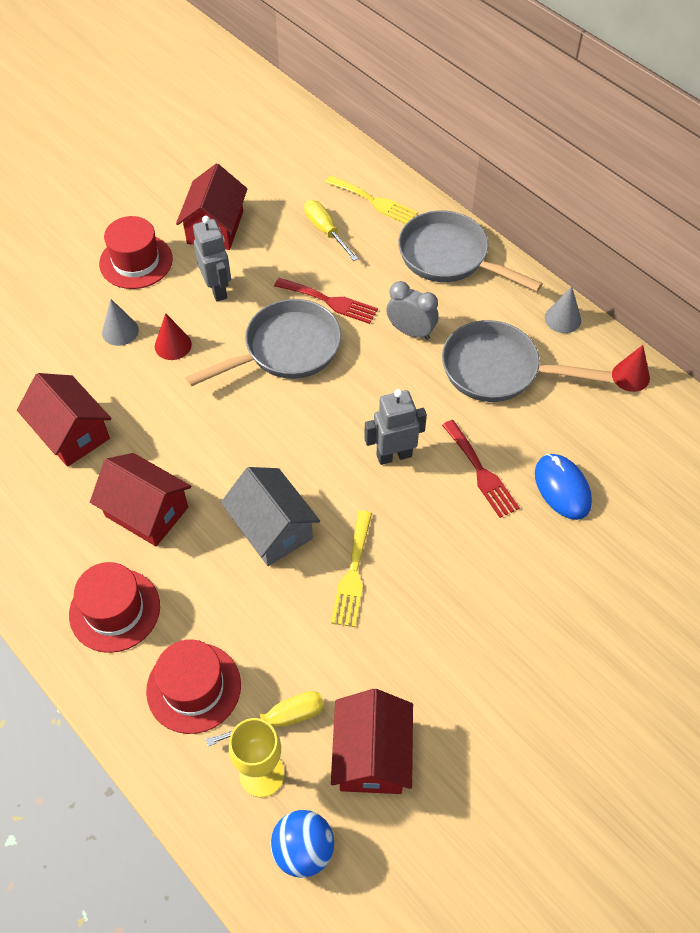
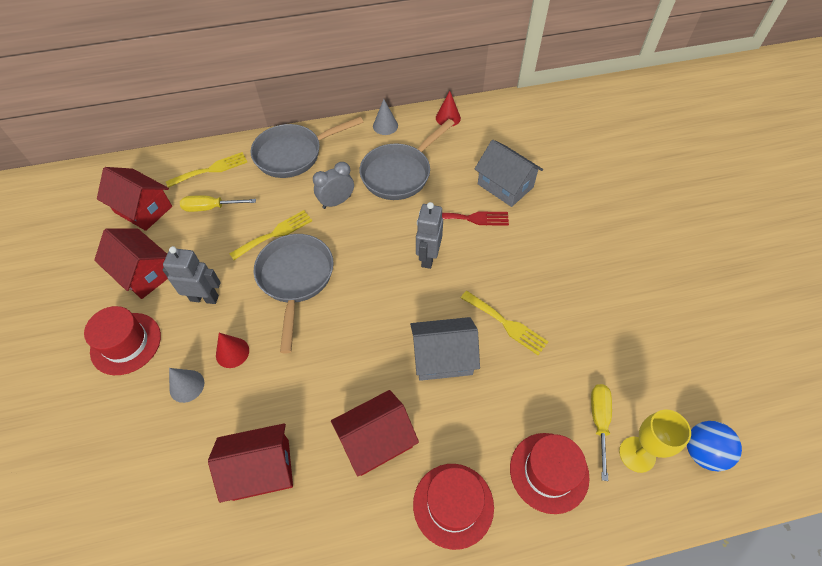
camera: 60 degrees left, 0 degrees up
red fork [274,278,378,324] -> yellow fork [229,210,312,260]
red house [331,689,413,794] -> red house moved to [97,167,172,231]
blue mouse [535,454,592,520] -> grey house [475,140,543,207]

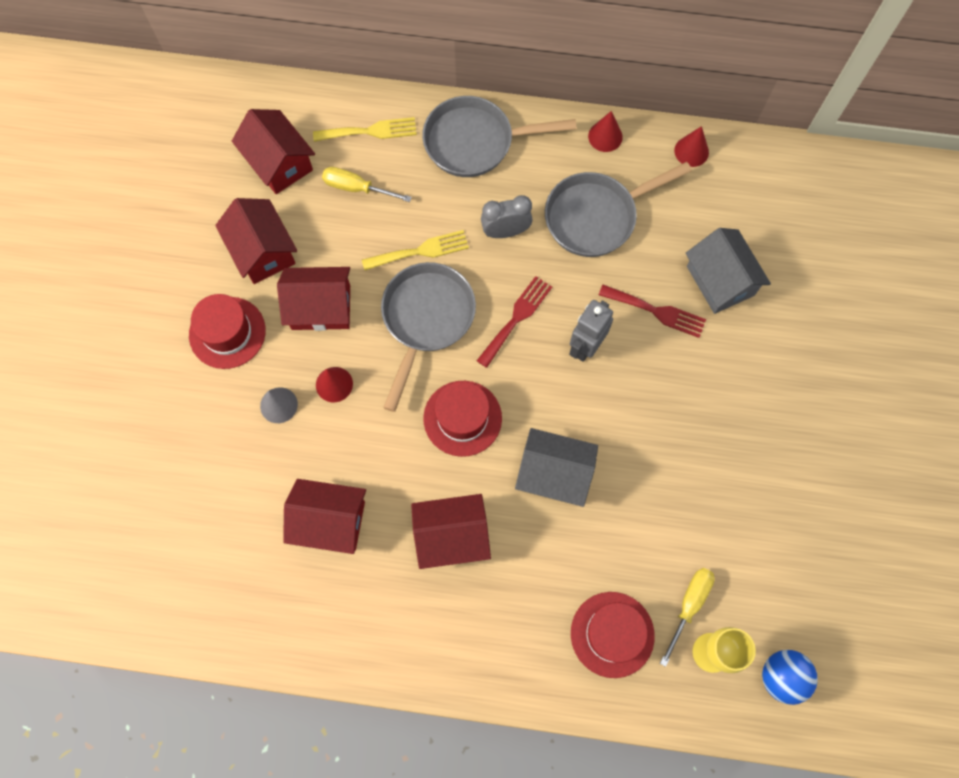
camera: 20 degrees right, 15 degrees up
grey robot [163,246,221,304] -> red house [277,267,350,331]
grey cone [373,99,398,135] -> red cone [588,111,623,152]
red hat [413,464,494,550] -> red hat moved to [423,381,502,457]
yellow fork [461,291,548,355] -> none
none -> red fork [477,276,552,368]

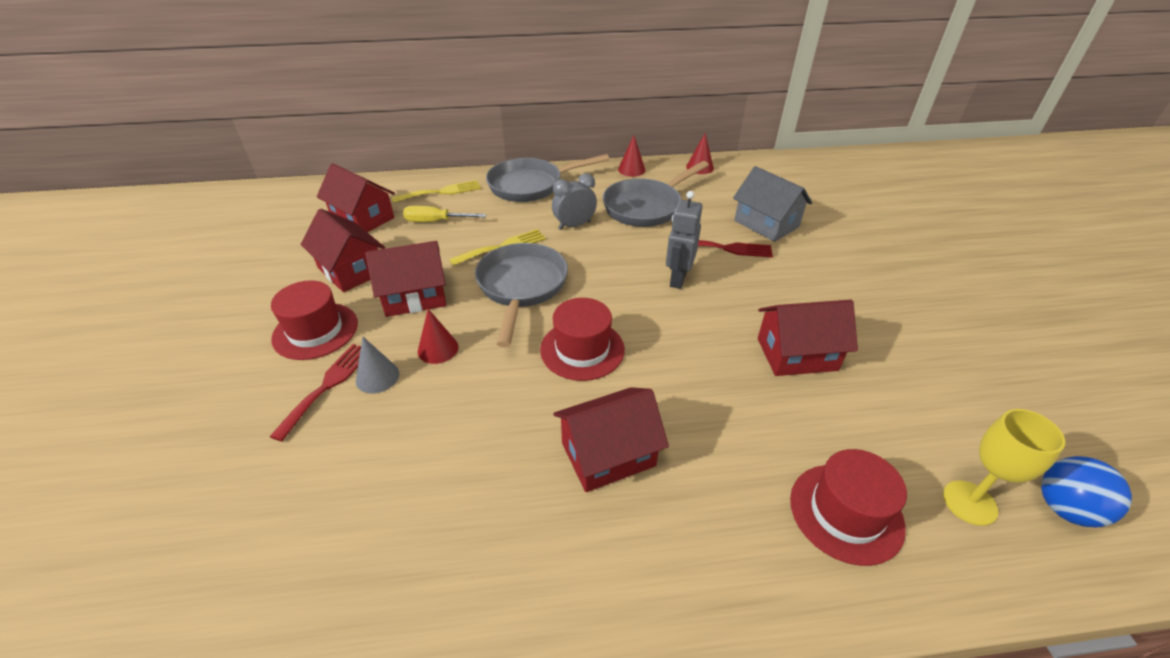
camera: 15 degrees left, 30 degrees down
red house [283,479,366,554] -> red house moved to [758,300,858,376]
red fork [477,276,552,368] -> red fork moved to [269,344,361,442]
grey house [515,428,598,507] -> none
yellow screwdriver [660,568,715,667] -> none

